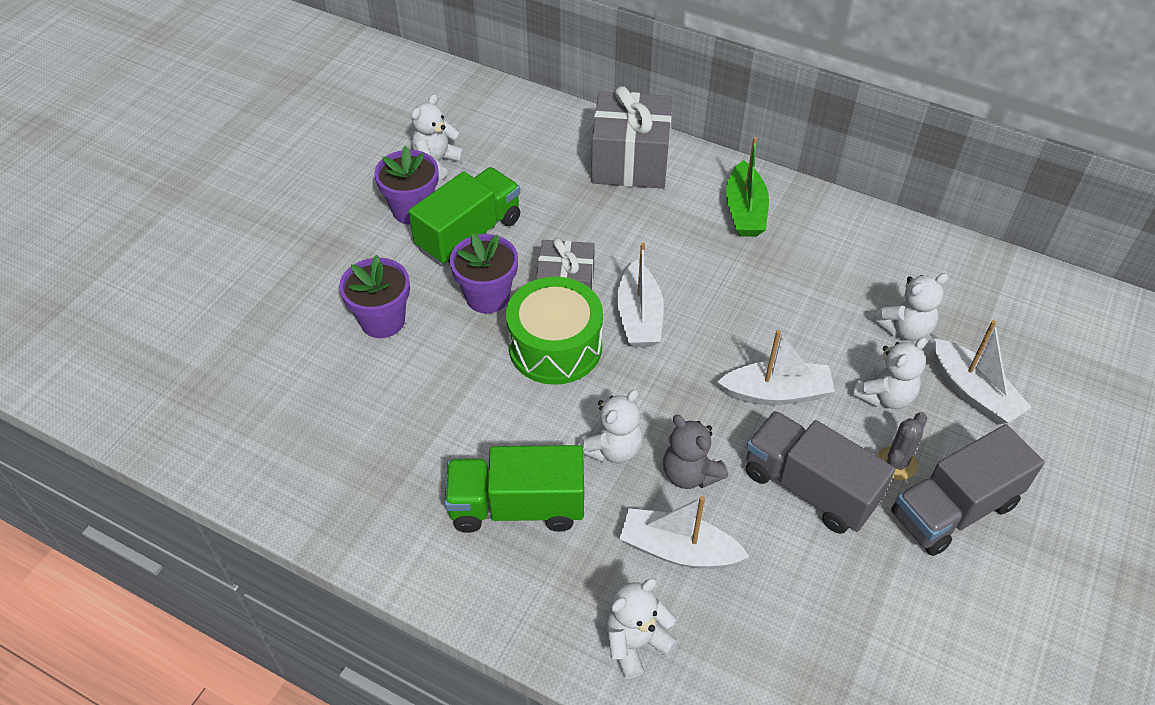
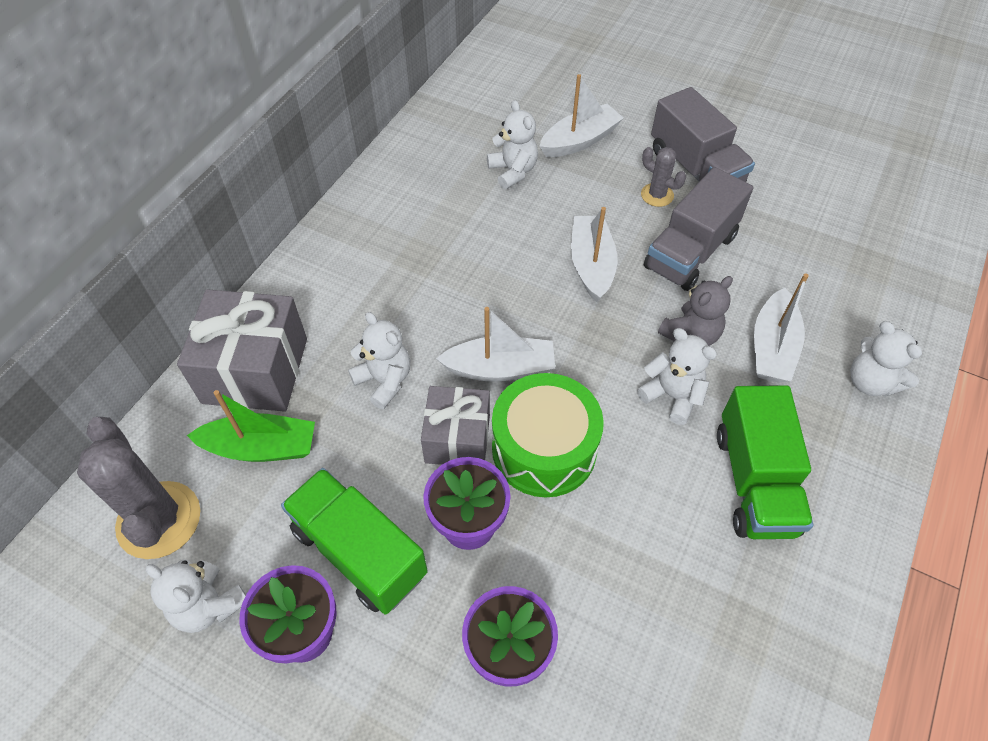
camera: 90 degrees left, 5 degrees up
green boat [726,137,769,237] -> green boat moved to [187,390,315,462]
white teddy bear [852,337,927,409] -> white teddy bear moved to [348,312,410,409]
none -> grey cactus [77,417,200,559]

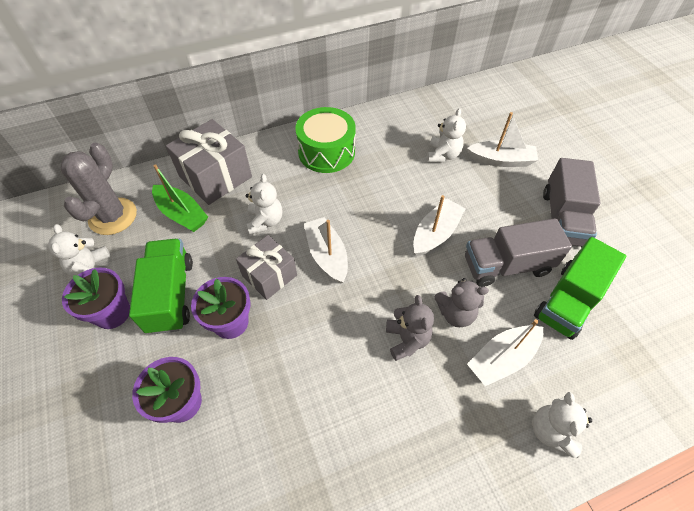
camera: 40 degrees right, 0 degrees up
white boat [436,307,555,382] -> white boat turned 150 degrees counterclockwise [304,217,348,284]
green drum [492,373,604,497] -> green drum moved to [295,107,356,173]
white teddy bear [637,328,717,425] -> grey teddy bear [386,295,434,361]
grey cactus [641,147,686,207] -> none
green truck [717,385,813,539] -> green truck moved to [534,237,626,340]

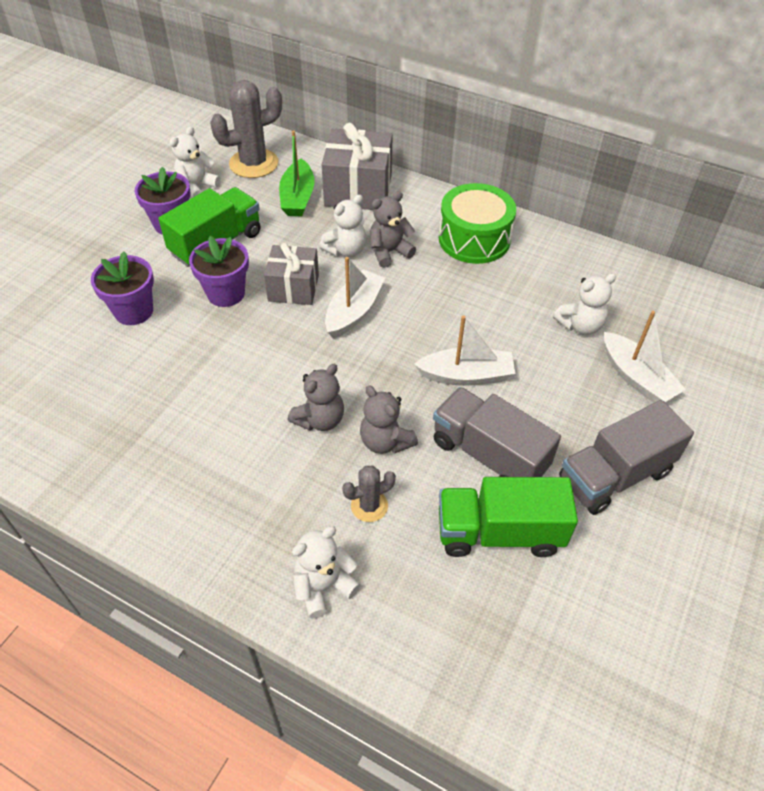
camera: 50 degrees right, 5 degrees down
white boat [467,319,543,386] -> grey cactus [342,466,396,522]
none -> grey teddy bear [370,191,416,268]

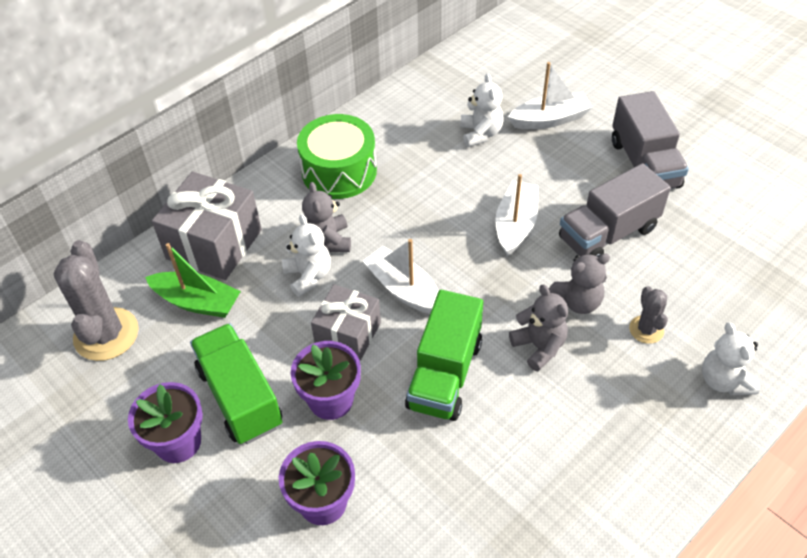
camera: 70 degrees left, 0 degrees up
white teddy bear [170,126,221,198] -> none
green truck [439,477,578,557] -> green truck moved to [405,290,483,421]

